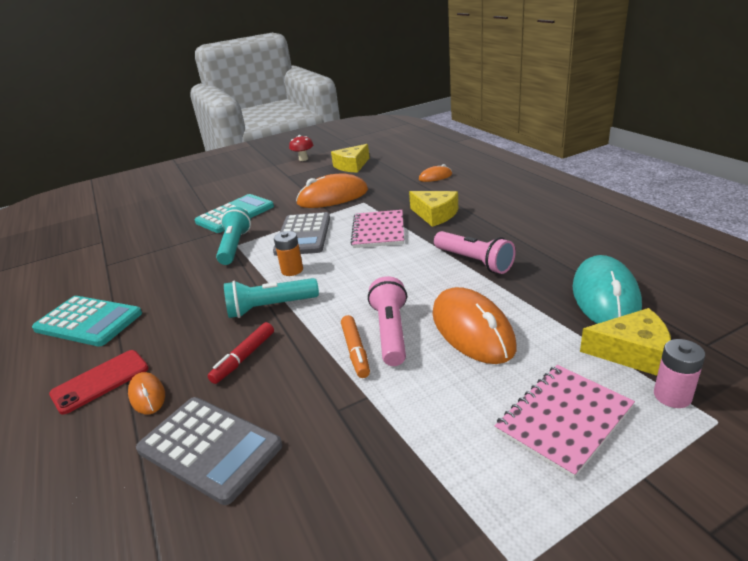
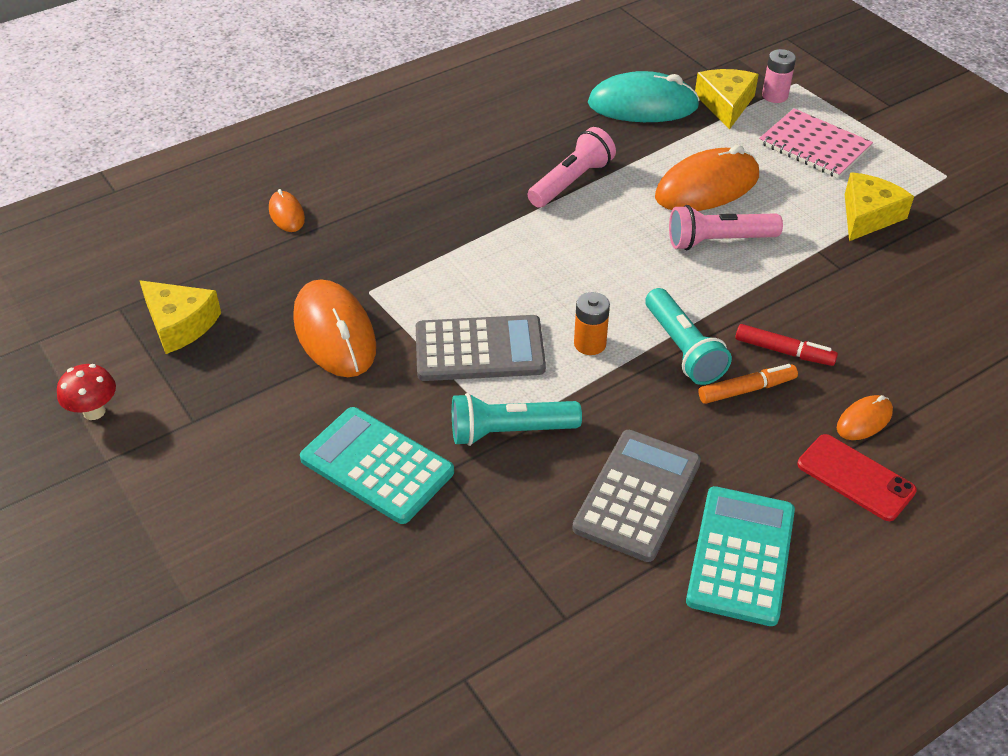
camera: 100 degrees left, 15 degrees up
grey calculator [136,397,282,505] -> grey calculator moved to [572,430,701,562]
orange marker [341,315,370,378] -> orange marker moved to [699,364,798,404]
pink notebook [351,210,404,248] -> none
yellow cheese [409,191,458,227] -> yellow cheese moved to [845,172,914,241]

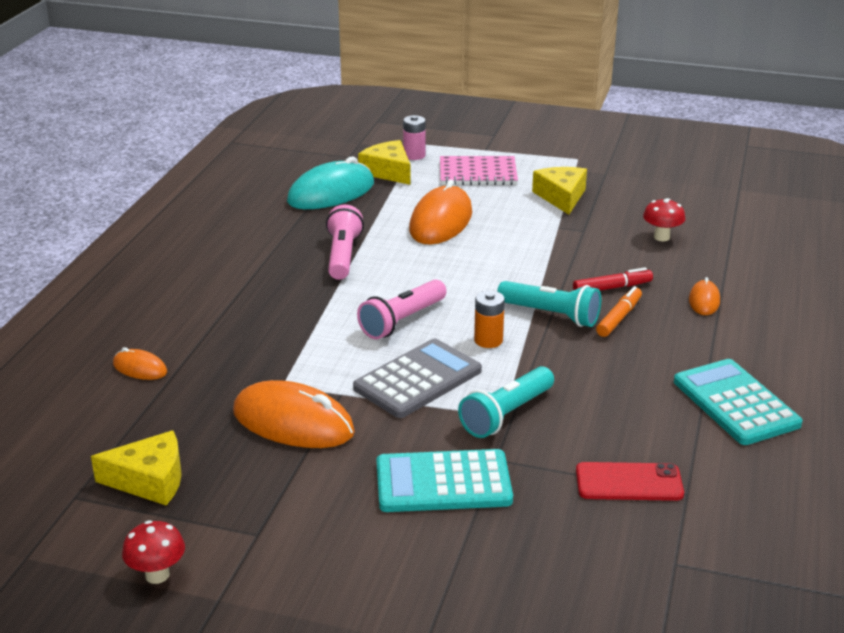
camera: 40 degrees left, 15 degrees down
grey calculator [572,430,701,562] -> none
pink flashlight [669,205,783,250] -> pink flashlight moved to [357,279,447,339]
red phone [797,434,917,521] -> red phone moved to [576,462,684,501]
none -> red mushroom [643,198,685,241]

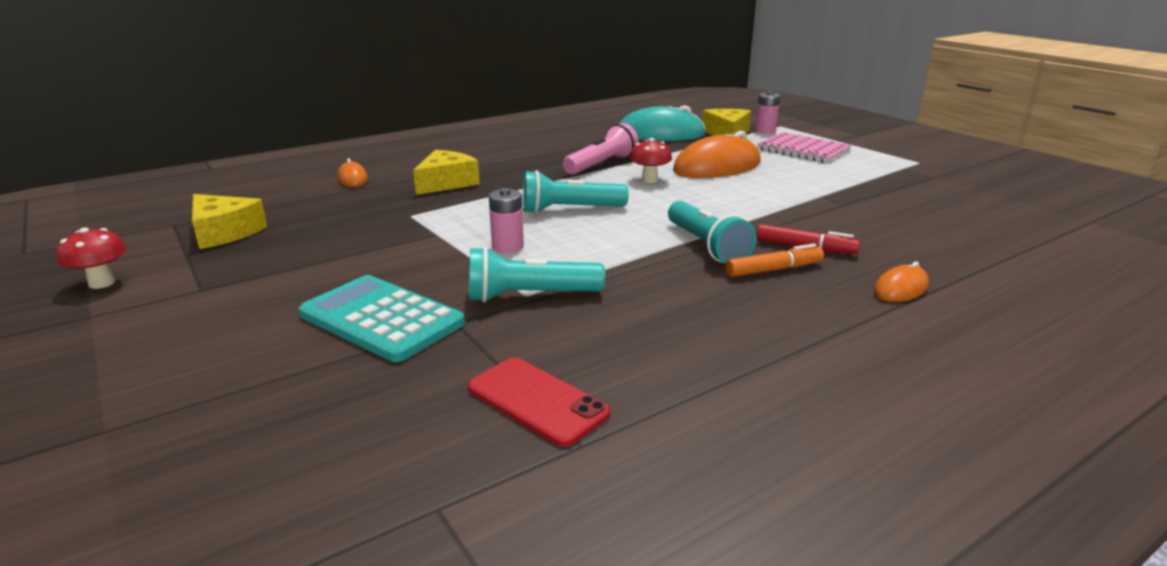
camera: 40 degrees right, 5 degrees down
orange mouse [233,380,355,448] -> none
grey calculator [353,339,482,418] -> pink battery [489,188,524,253]
pink flashlight [357,279,447,339] -> turquoise flashlight [523,170,629,214]
orange battery [474,291,505,348] -> none
yellow cheese [532,167,587,215] -> yellow cheese moved to [413,150,480,195]
red mushroom [643,198,685,241] -> red mushroom moved to [630,138,672,183]
turquoise calculator [674,359,803,445] -> none

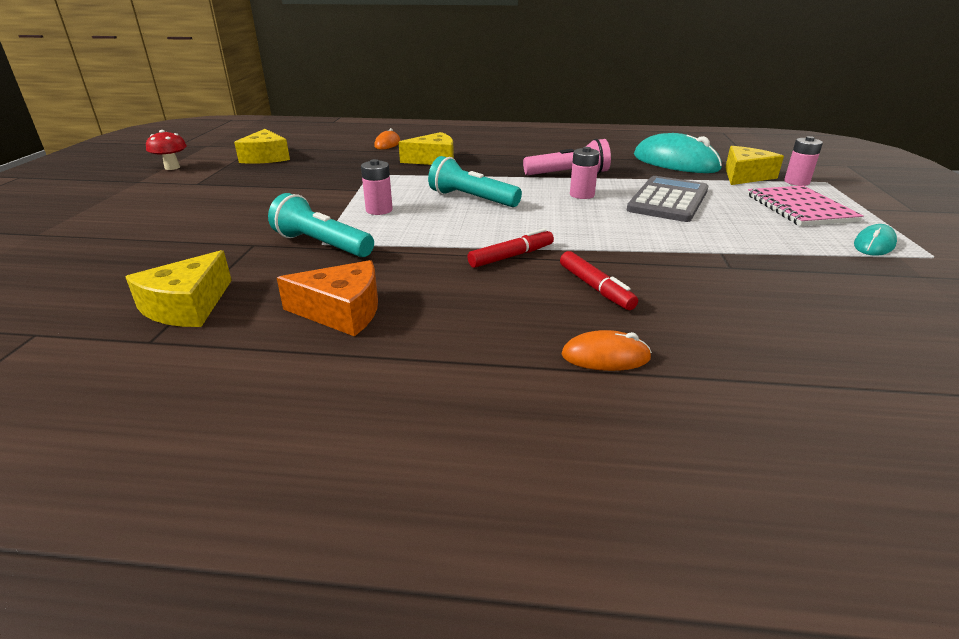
camera: 40 degrees right, 5 degrees up
turquoise calculator [299,275,465,362] -> none
red phone [468,357,611,447] -> yellow cheese [126,250,232,327]
red mushroom [630,138,672,183] -> pink battery [570,147,599,199]
turquoise flashlight [668,201,756,264] -> red marker [468,228,554,268]
orange mouse [673,131,761,178] -> grey calculator [627,176,708,222]
orange marker [725,244,824,277] -> none
none -> orange cheese [277,260,378,337]
none -> turquoise mouse [854,224,897,256]

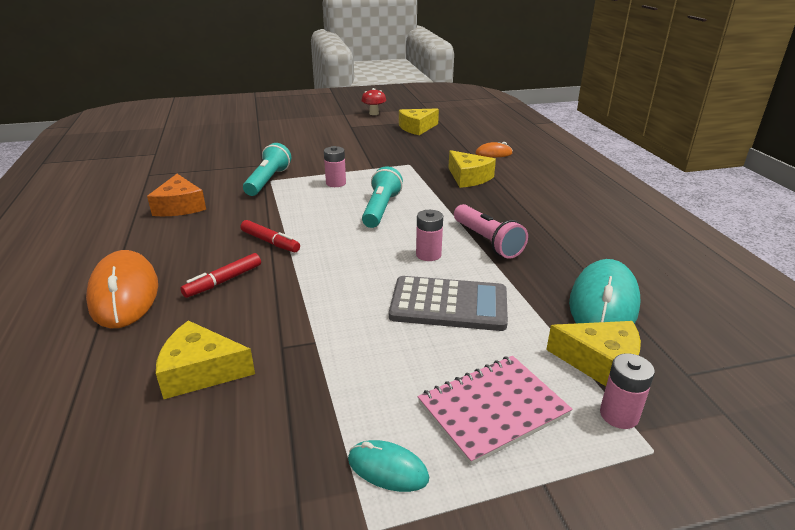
camera: 70 degrees right, 0 degrees up
yellow cheese [126,250,232,327] -> yellow cheese moved to [156,320,255,399]
orange mouse [562,330,652,371] -> orange mouse [86,250,158,328], size x2.02

